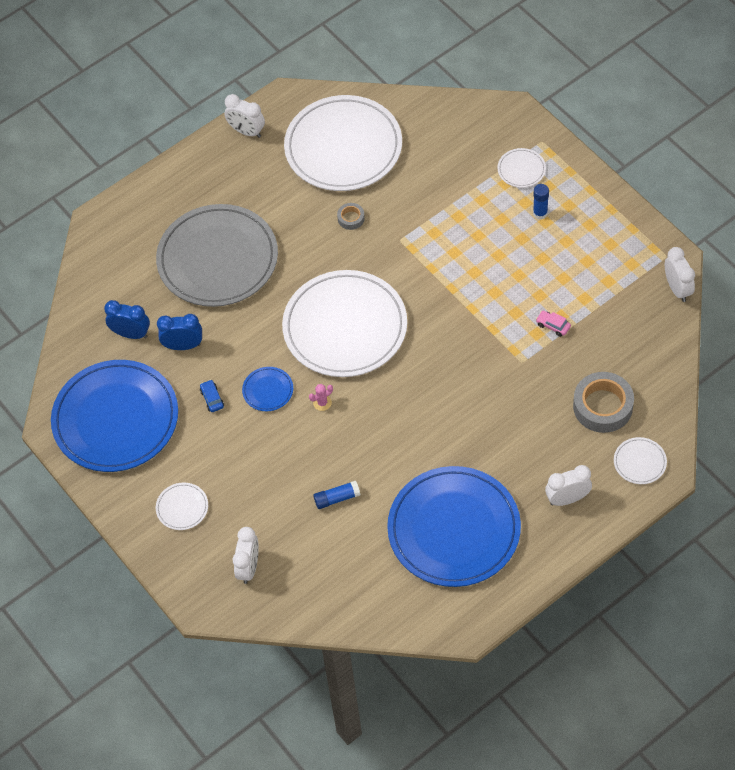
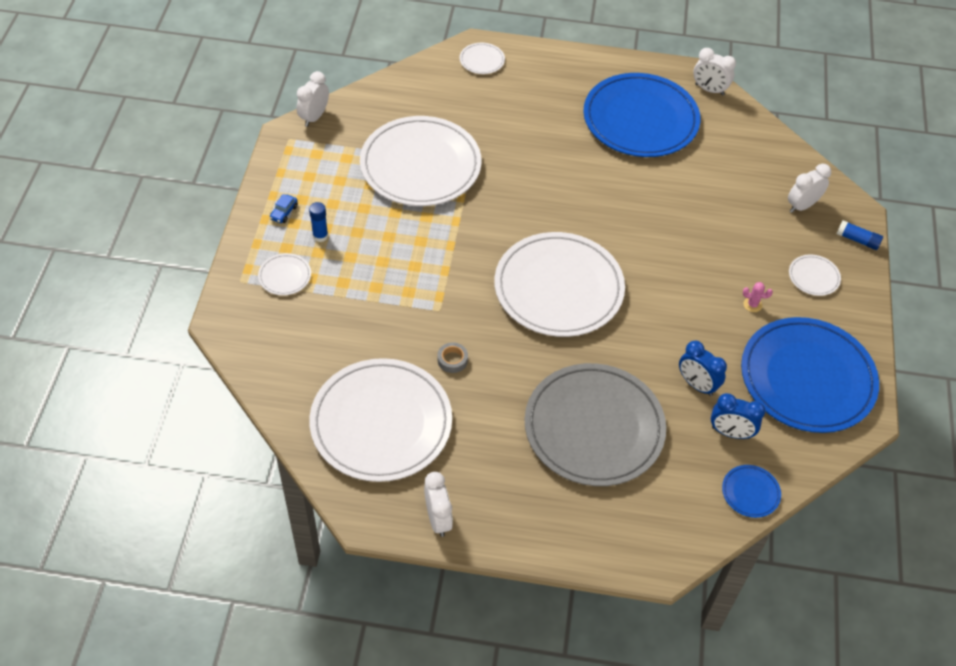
camera: 140 degrees left, 5 degrees down
blue clock [104,300,150,339] -> blue clock turned 45 degrees counterclockwise [711,393,765,439]
blue car [200,380,224,412] -> blue car moved to [270,194,298,223]
blue plate [242,367,293,411] -> blue plate moved to [722,465,781,518]
pink cactus [309,384,333,411] -> pink cactus moved to [743,282,773,312]
blue glue stick [314,481,360,509] -> blue glue stick moved to [837,220,883,250]
pink car [536,311,571,337] -> white plate [360,116,482,206]
white clock [545,465,592,506] -> white clock moved to [693,48,736,96]
grey tape [573,372,634,433] -> none

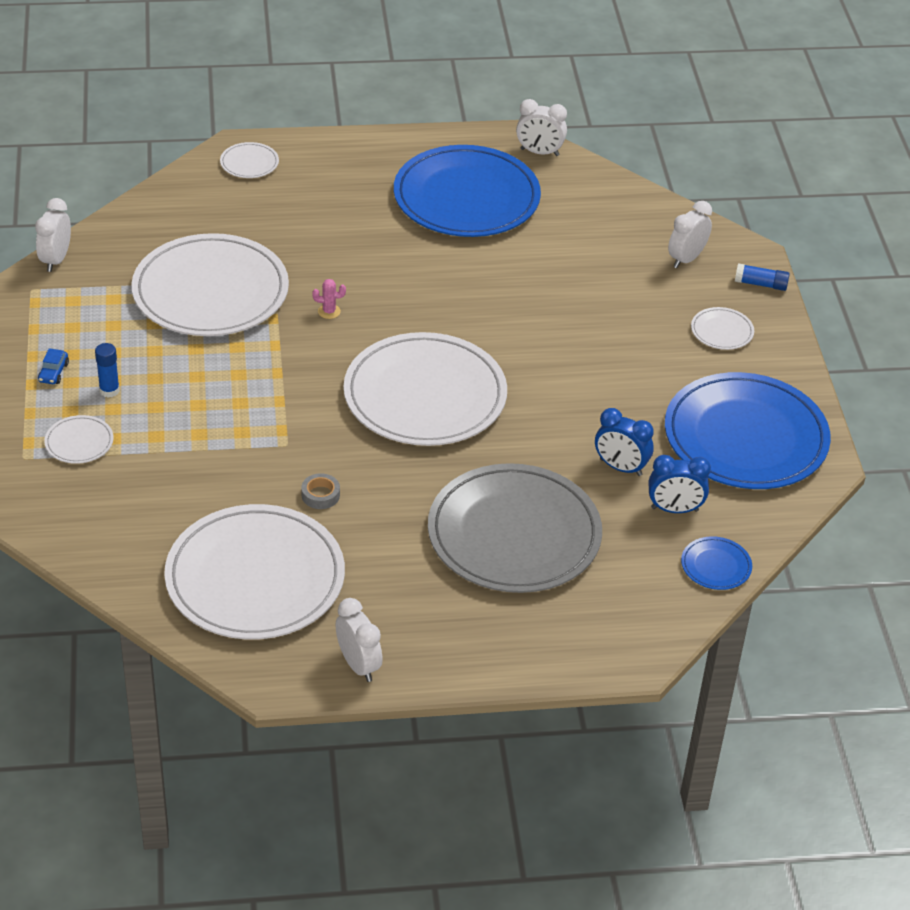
camera: 15 degrees left, 10 degrees down
pink cactus [743,282,773,312] -> pink cactus moved to [312,279,346,319]

